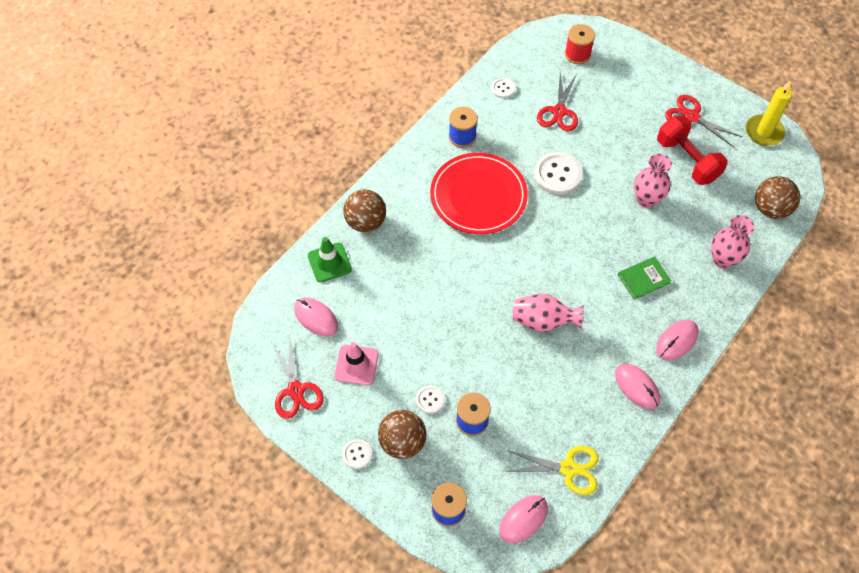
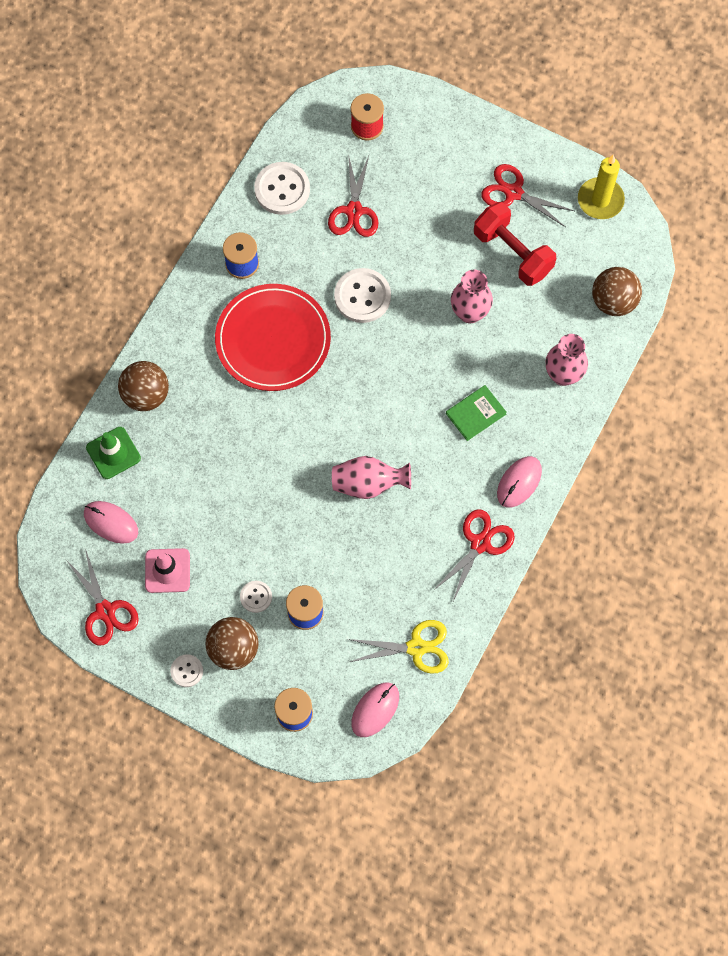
camera: 10 degrees left, 10 degrees up
white button [491,78,516,98] -> white button [254,162,310,215], size x1.87
pink mouse [615,364,660,409] -> red scissors [433,509,515,603]

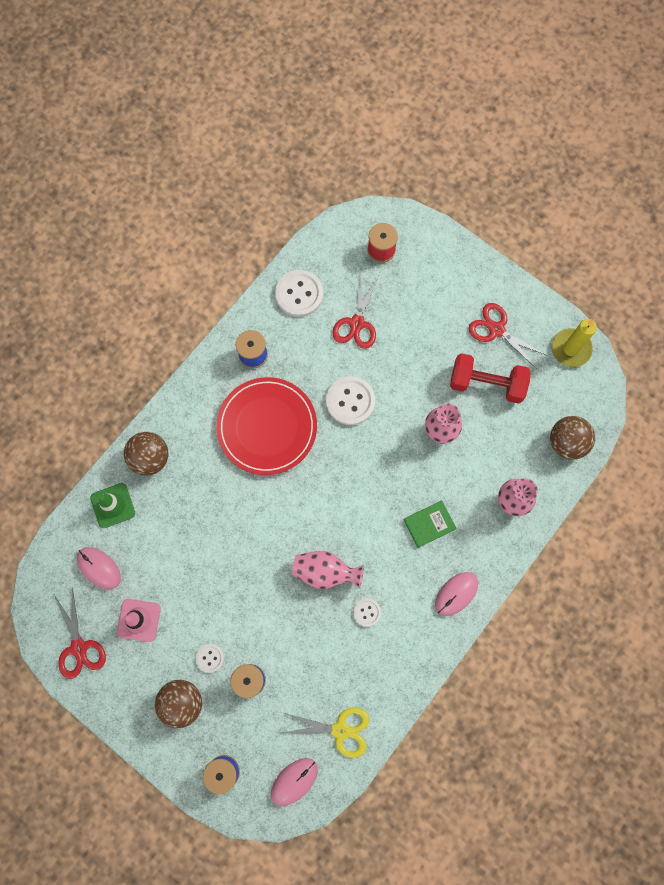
camera: 10 degrees right, 5 degrees up
white button [170,654,203,687] -> white button moved to [353,598,381,627]
red scissors [433,509,515,603] -> none
red dumbbell [474,202,556,286] -> red dumbbell turned 45 degrees counterclockwise [450,353,531,404]

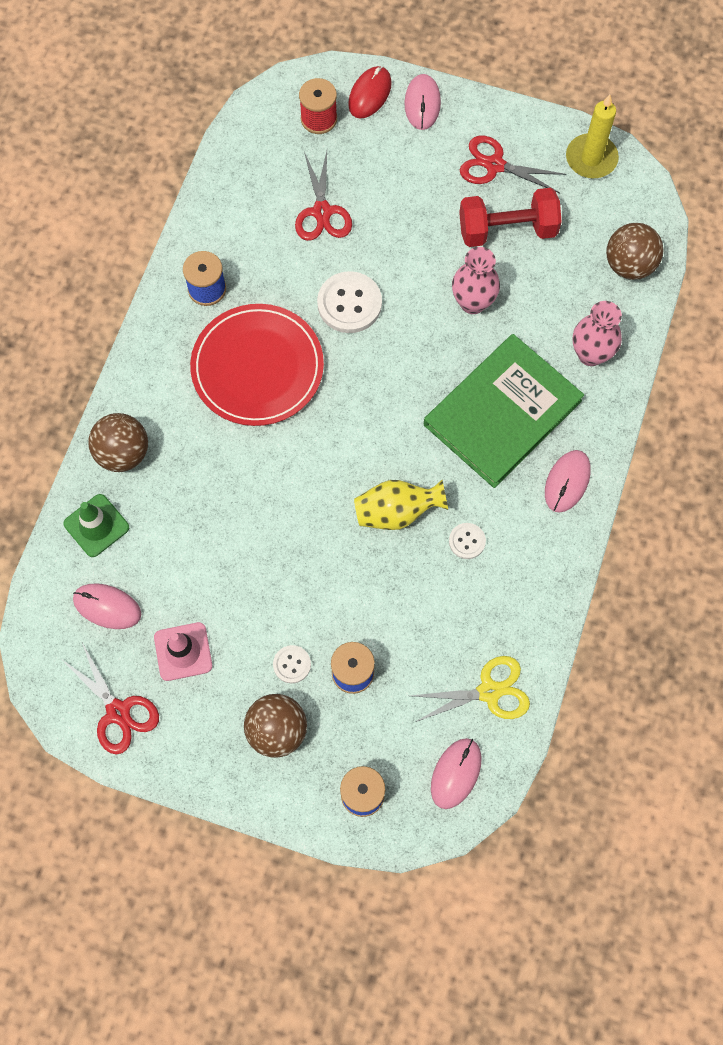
camera: 20 degrees left, 5 degrees down
white button [275,270,323,317] -> none
pink vase [292,551,364,589] -> yellow vase [354,480,448,530]
green book [404,501,457,548] -> green book [424,334,584,488], size x2.32
none -> red mouse [348,66,392,119]
none -> pink mouse [404,74,441,130]

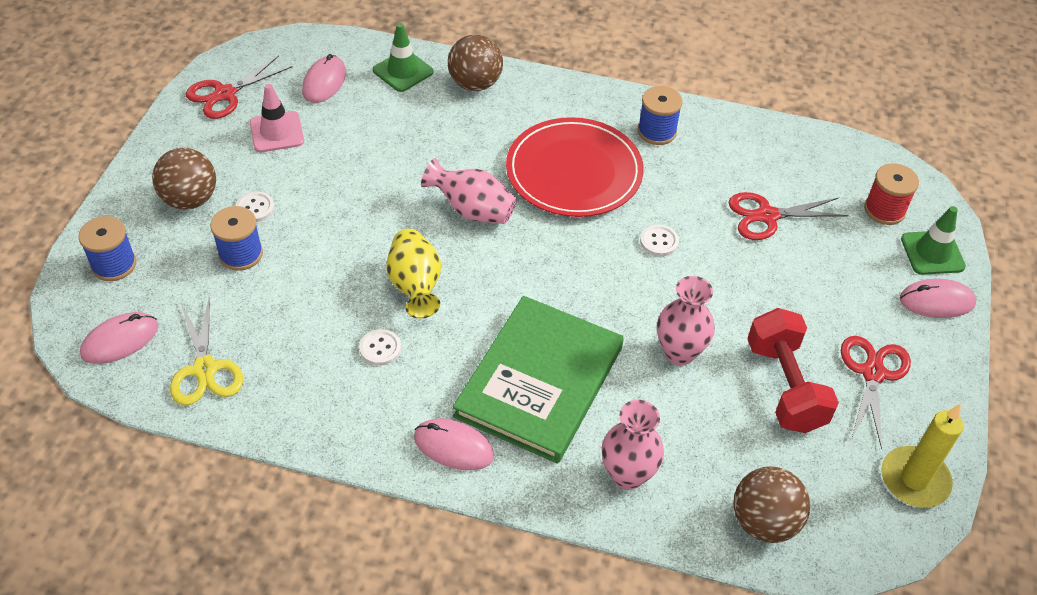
camera: 85 degrees right, 20 degrees down
white button [317,271,382,333] -> white button [640,225,679,256], size x0.53
red mouse [348,66,392,119] -> green traffic cone [901,206,966,275]
green book [424,334,584,488] -> green book turned 75 degrees clockwise [453,296,624,464]
pink mouse [431,738,481,809] -> pink mouse turned 60 degrees counterclockwise [80,312,159,364]
none -> pink vase [421,158,517,224]

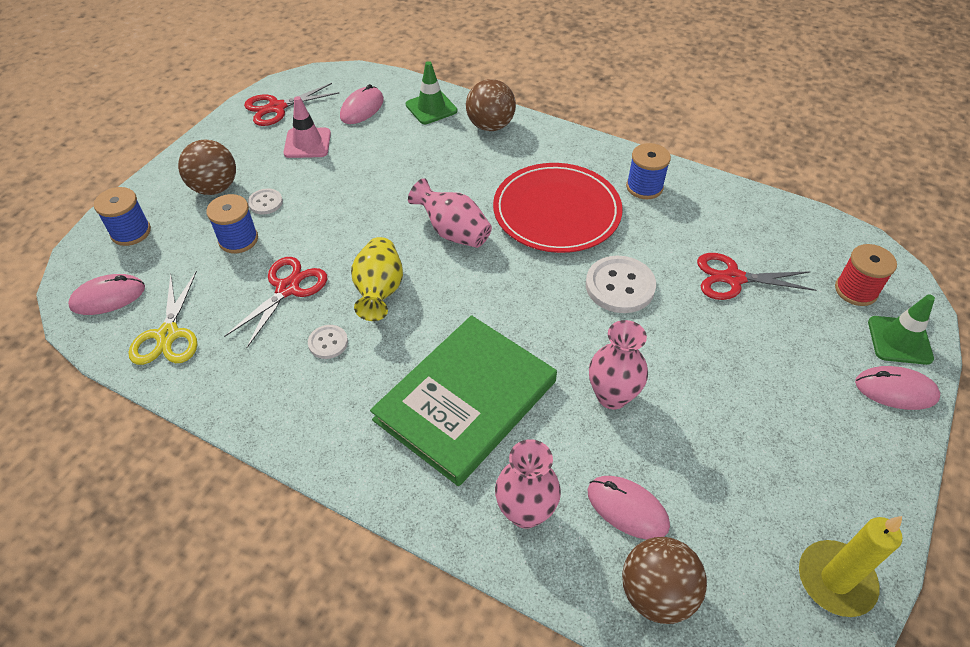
camera: 15 degrees right, 0 degrees up
pink mouse [414,419,494,470] -> pink mouse moved to [587,476,670,540]
white button [640,225,679,256] -> white button [586,255,656,313], size x1.87
red dumbbell [747,308,839,433] -> none
red scissors [841,336,911,449] -> red scissors moved to [224,257,327,348]

